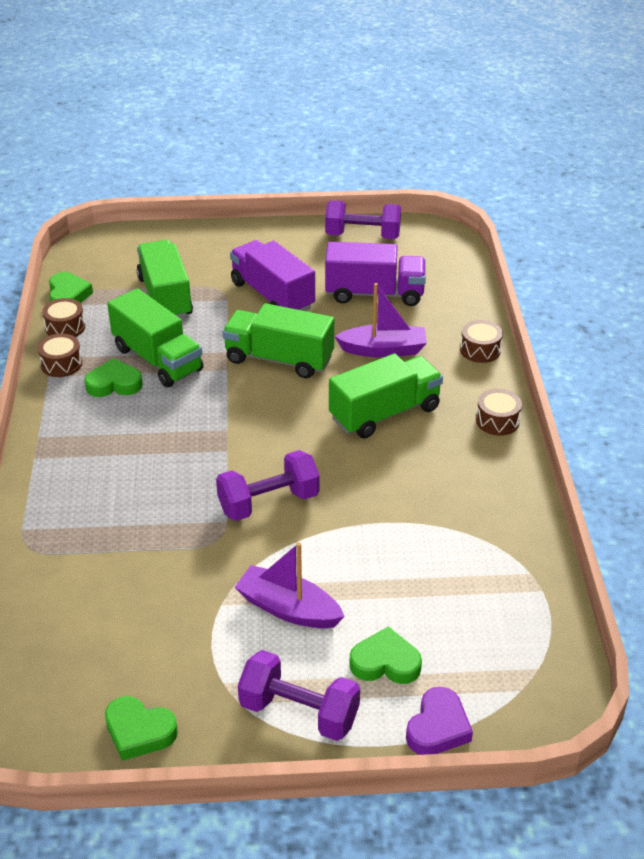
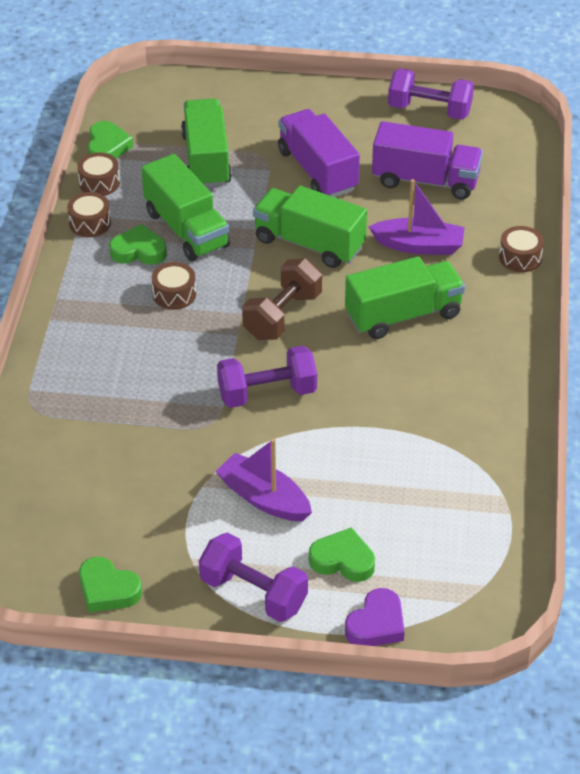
camera: 10 degrees right, 5 degrees up
brown drum [476,389,522,436] -> brown drum moved to [152,262,196,310]
none -> brown dumbbell [242,258,322,340]

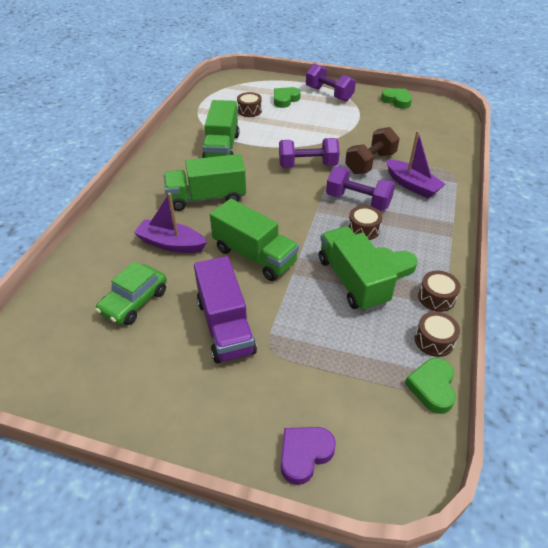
camera: 170 degrees left, 0 degrees up
green truck [181,99,232,188] -> green truck moved to [202,100,239,158]
purple boat [215,439,312,521] -> purple boat moved to [386,131,446,198]
brown dumbbell [242,258,322,340] -> brown dumbbell moved to [345,127,400,174]
green heart [309,527,375,582] -> green heart turned 105 degrees clockwise [274,87,301,108]
purple heart [345,588,405,646] -> purple heart moved to [281,427,336,485]
purple truck [372,121,483,199] -> green car [95,261,167,325]
purple dumbbell [388,68,474,120] -> purple dumbbell moved to [326,166,395,211]
brown drum [499,226,544,272] -> brown drum moved to [237,92,262,117]

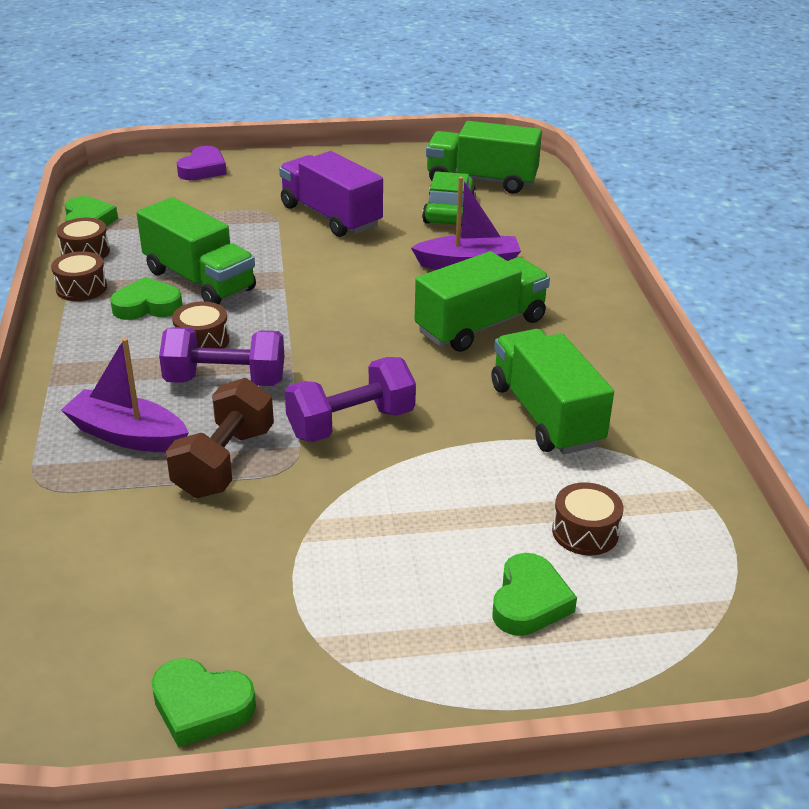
camera: 155 degrees right, 10 degrees down
green truck [210,199,299,281] -> green truck moved to [426,121,542,194]
purple dumbbell [306,63,356,101] -> none

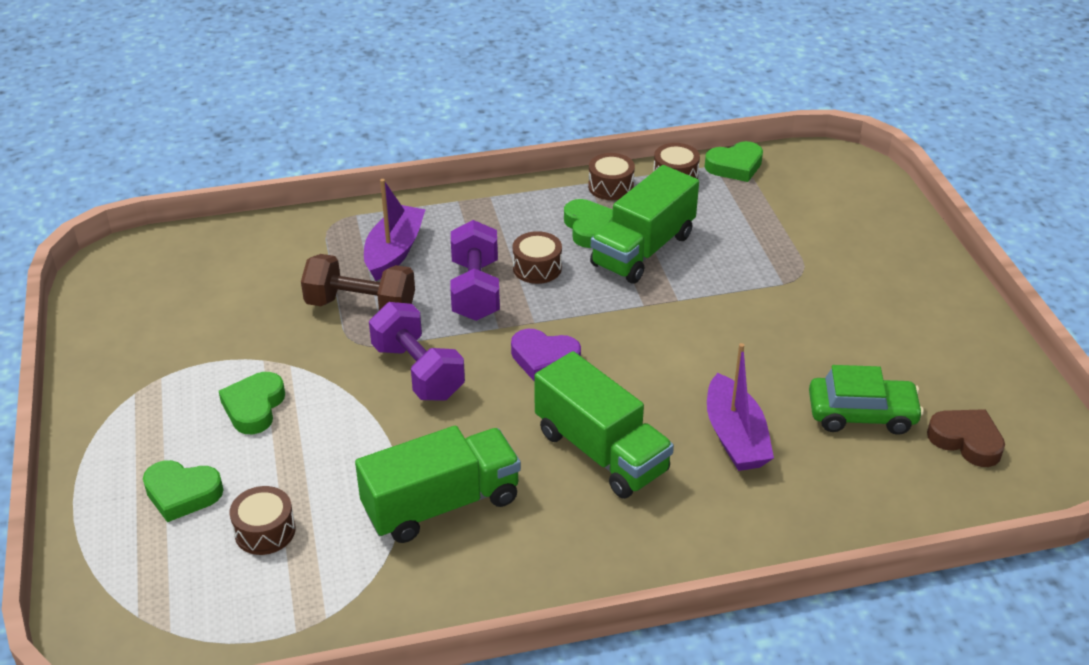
camera: 85 degrees right, 5 degrees up
green heart [151,658,256,747] -> green heart moved to [219,372,285,434]
purple heart [177,146,227,180] -> purple heart moved to [511,329,581,381]
purple truck [279,151,383,237] -> none
green truck [426,121,542,194] -> brown heart [927,409,1005,467]

